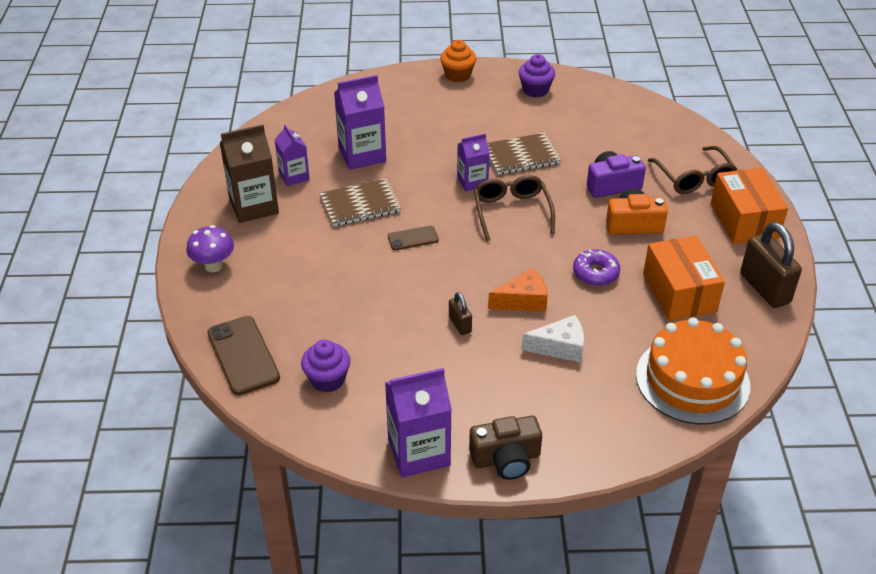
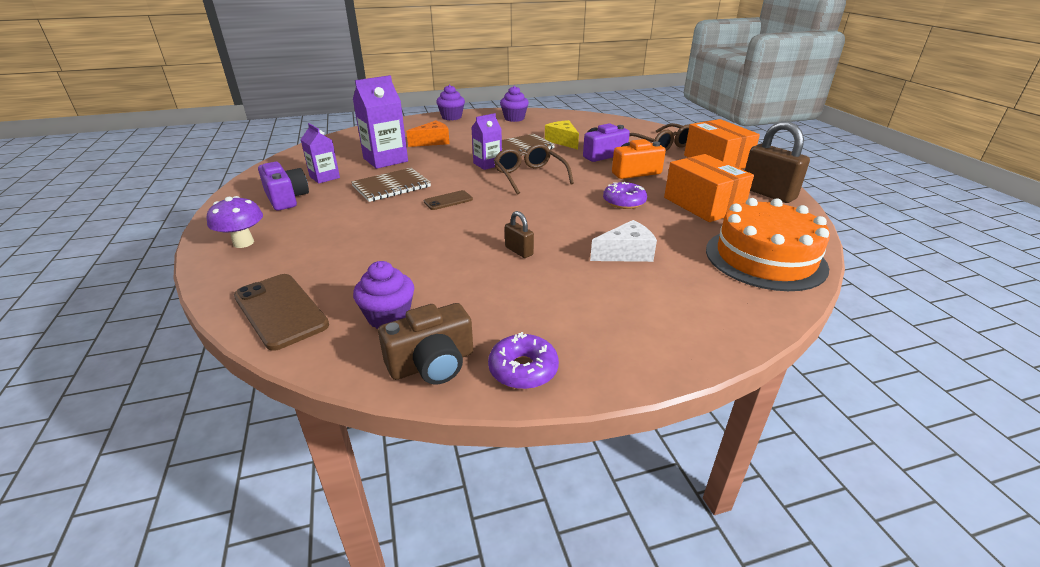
camera: 15 degrees left, 10 degrees down
brown carton [220,124,279,223] -> purple camera [258,162,309,211]
purple carton [385,368,452,478] -> purple donut [488,332,559,389]
orange cupcake [440,40,476,82] -> purple cupcake [436,85,465,120]
brown camera [469,416,542,480] -> brown camera moved to [378,303,473,385]
orange cheese [488,268,548,312] -> orange cheese moved to [406,120,450,147]
none -> yellow cheese [545,120,579,149]

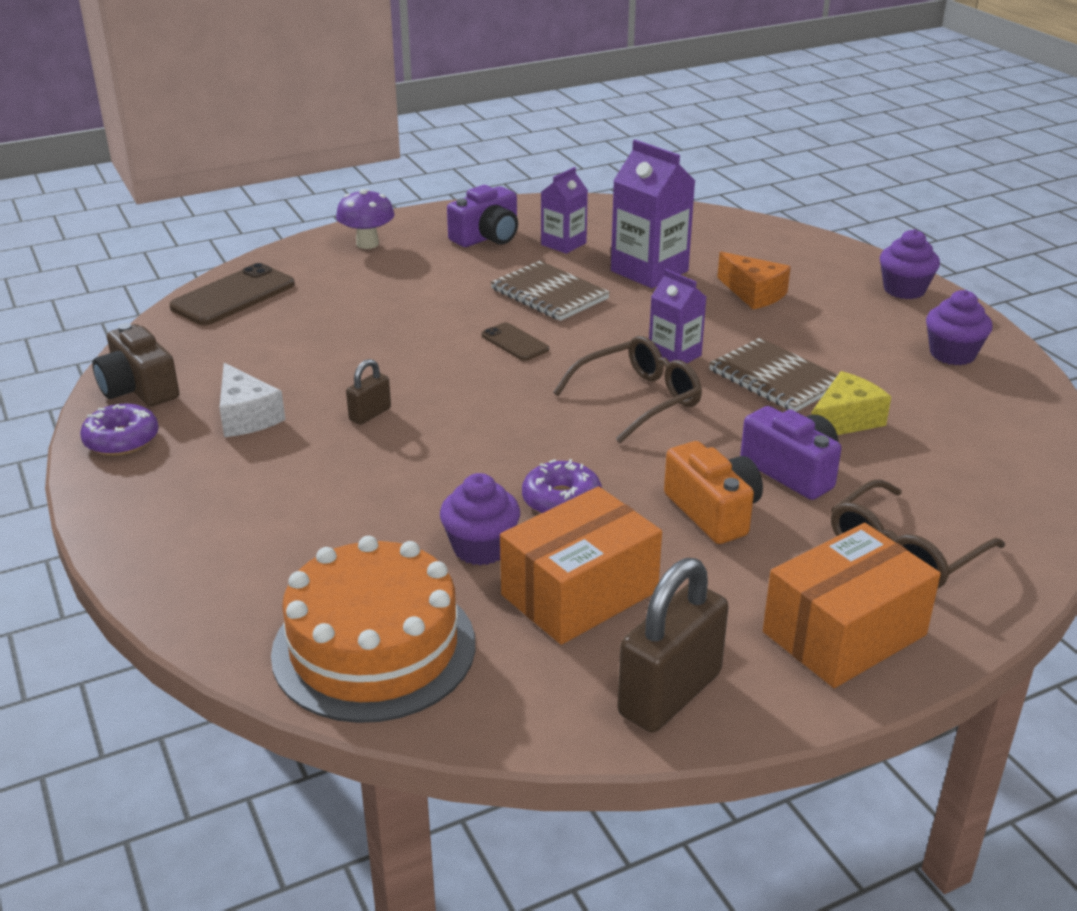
camera: 80 degrees right, 0 degrees up
purple cupcake [353,261,414,329] -> purple cupcake moved to [440,473,520,565]
white cheese [590,220,657,262] -> white cheese moved to [220,363,285,437]

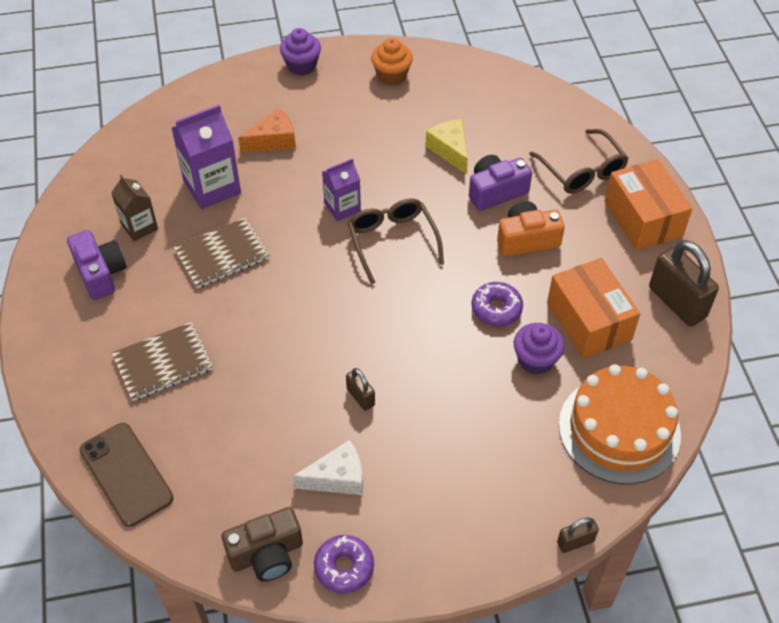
camera: 75 degrees left, 20 degrees up
purple mushroom [336,189,394,249] -> none
brown phone [481,322,549,361] -> none
purple carton [541,167,588,254] -> brown carton [111,175,158,241]
brown notebook [709,338,838,412] -> brown notebook moved to [112,322,213,401]
purple cupcake [926,290,993,365] -> orange cupcake [371,38,413,85]
none -> brown padlock [557,517,599,553]

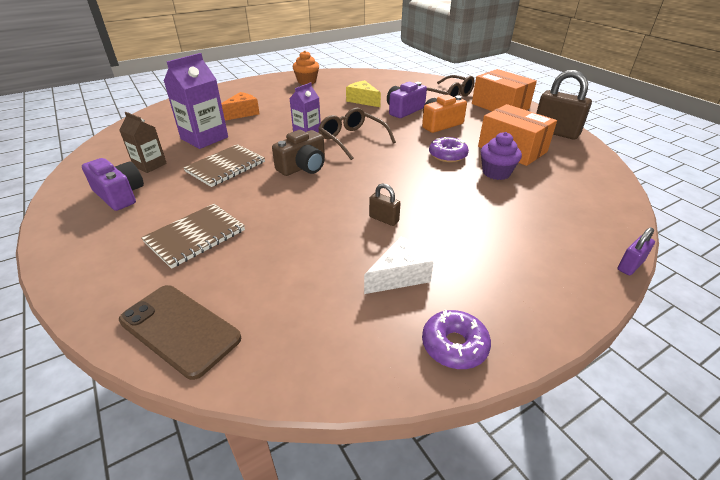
camera: 20 degrees left, 15 degrees down
brown camera [221,507,303,581] -> brown camera moved to [272,130,325,176]
purple cupcake [280,28,321,75] -> none
brown padlock [557,517,599,553] -> purple padlock [617,227,655,275]
orange cake [559,364,681,484] -> none

